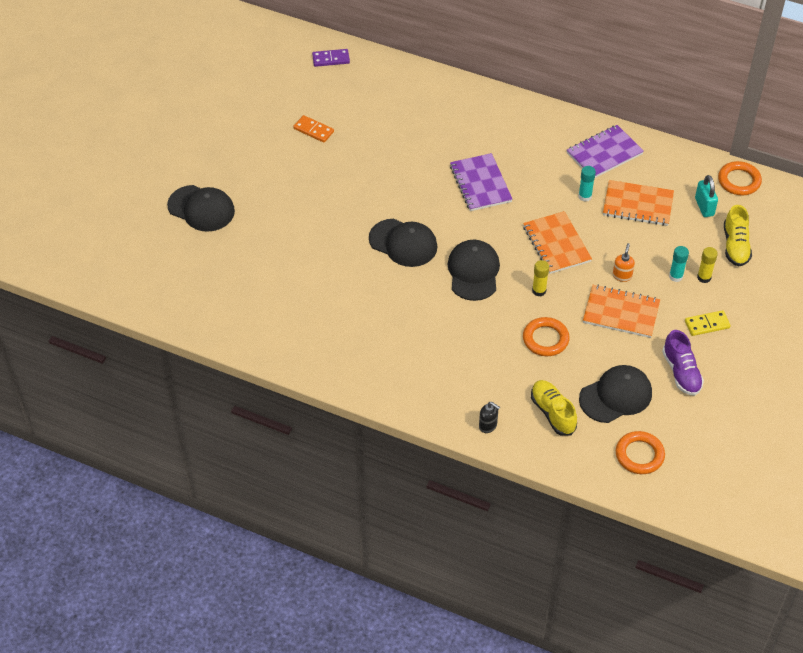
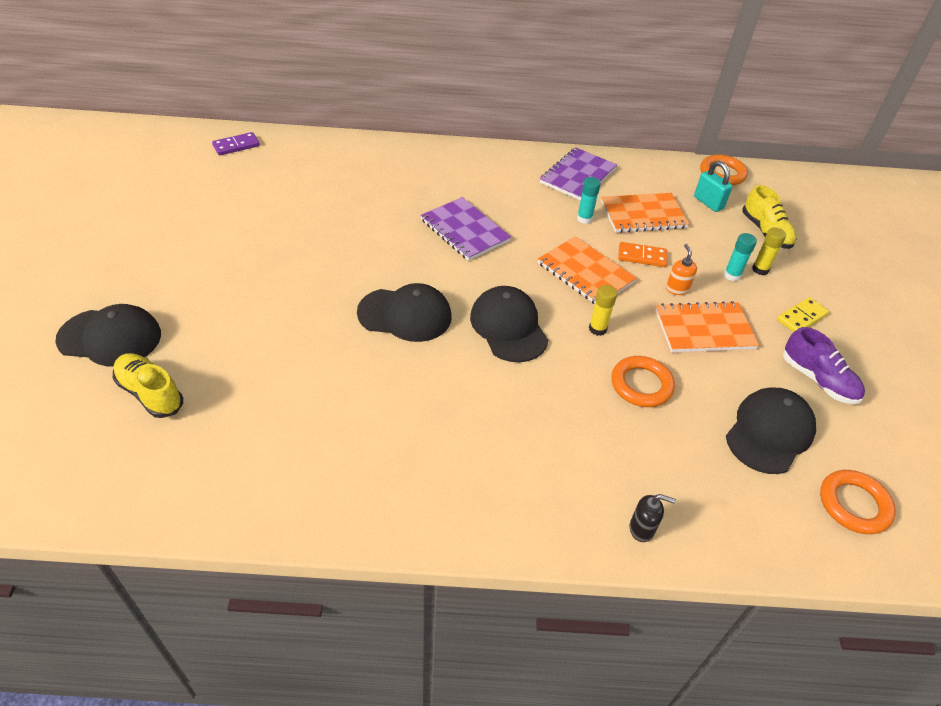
camera: 25 degrees left, 5 degrees down
orange domino [293,115,334,143] -> orange domino moved to [618,242,667,267]
yellow shoe [531,380,577,436] -> yellow shoe moved to [113,353,183,418]

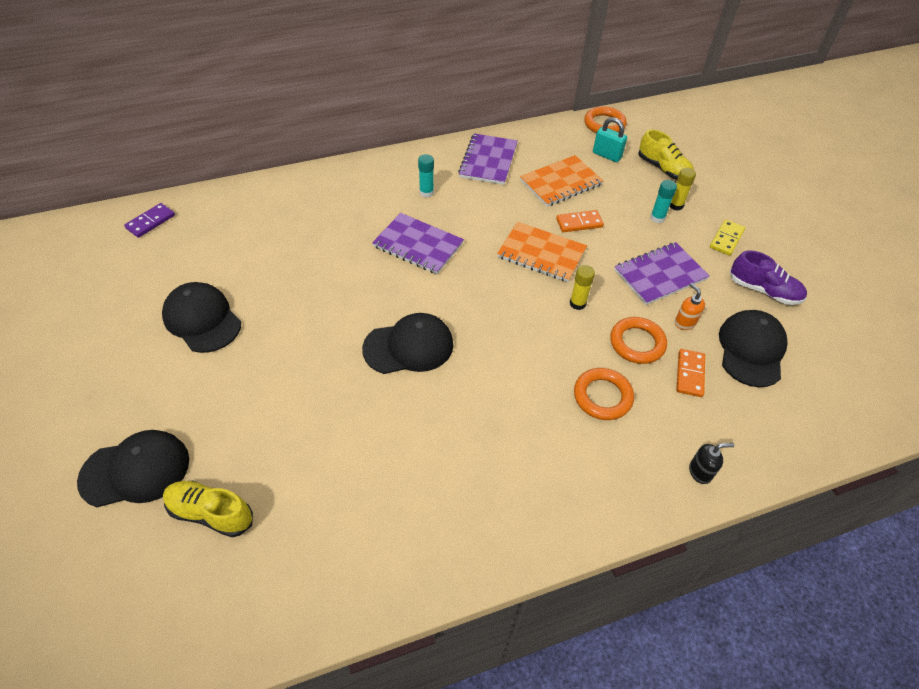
camera: 20 degrees left, 5 degrees up
black cap [470,286,548,362] -> black cap moved to [162,282,241,353]
turquoise glue stick [577,177,601,224] -> turquoise glue stick moved to [418,154,434,198]
orange notebook [655,301,759,352] -> purple notebook [614,242,710,305]
orange soap dispenser [666,244,697,295] -> orange soap dispenser moved to [675,283,705,330]
orange ring [820,470,896,534] -> orange ring moved to [574,368,634,420]
none -> orange domino [676,349,705,397]

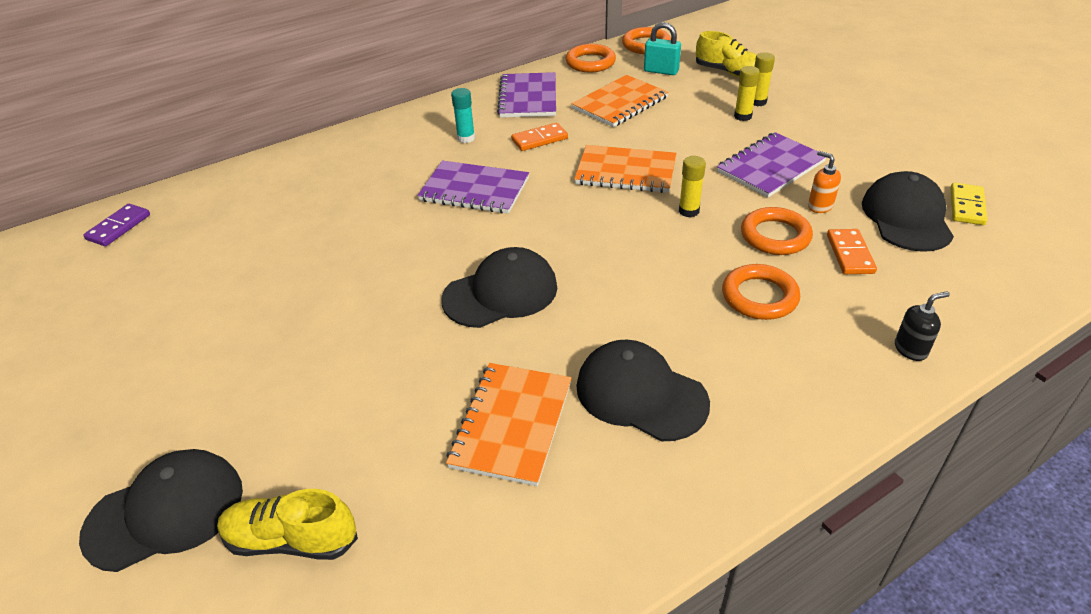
camera: 10 degrees left, 10 degrees down
black cap [162,282,241,353] -> black cap moved to [576,339,710,442]
orange domino [556,210,604,232] -> orange domino moved to [511,123,568,151]
turquoise glue stick [650,180,677,223] -> yellow glue stick [734,66,760,121]
yellow domino [710,220,745,256] -> yellow domino moved to [950,183,987,225]
purple shoe [730,250,807,305] -> none
none -> orange notebook [446,363,572,486]
none -> orange ring [566,44,616,73]

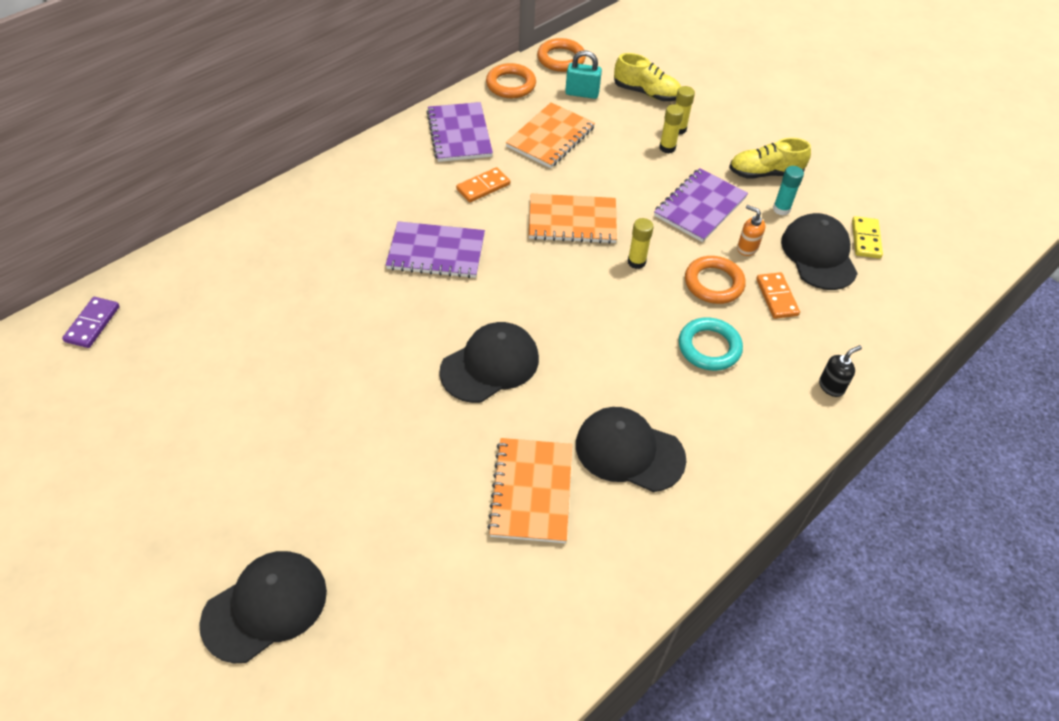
camera: 15 degrees left, 10 degrees up
yellow shoe [217,489,358,560] -> yellow shoe moved to [729,138,811,178]
turquoise glue stick [451,88,475,143] -> turquoise glue stick moved to [773,166,804,215]
orange ring [722,264,800,320] -> turquoise ring [679,317,743,371]

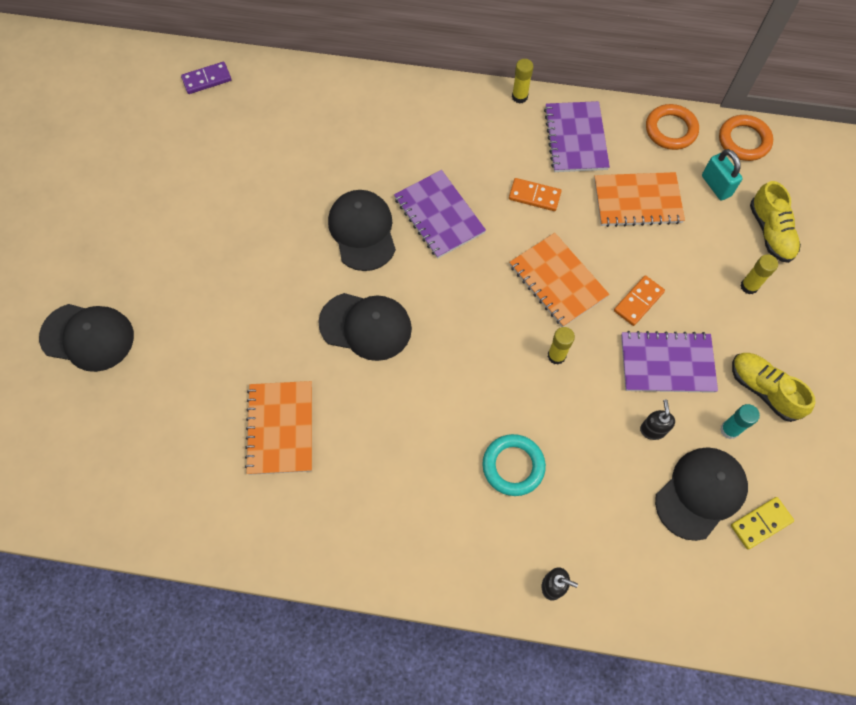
camera: 55 degrees right, 15 degrees up
purple notebook [426,102,493,162] -> purple notebook turned 45 degrees counterclockwise [544,101,610,172]
orange notebook [487,438,572,543] -> orange notebook turned 60 degrees counterclockwise [245,381,312,475]
black cap [576,407,686,492] -> black cap moved to [328,190,396,271]
yellow glue stick [659,104,684,153] -> yellow glue stick moved to [512,59,534,104]
orange ring [685,256,746,304] -> none
orange soap dispenser [737,205,766,256] -> black soap dispenser [640,400,675,440]
orange domino [756,272,800,319] -> orange domino moved to [614,275,665,326]

